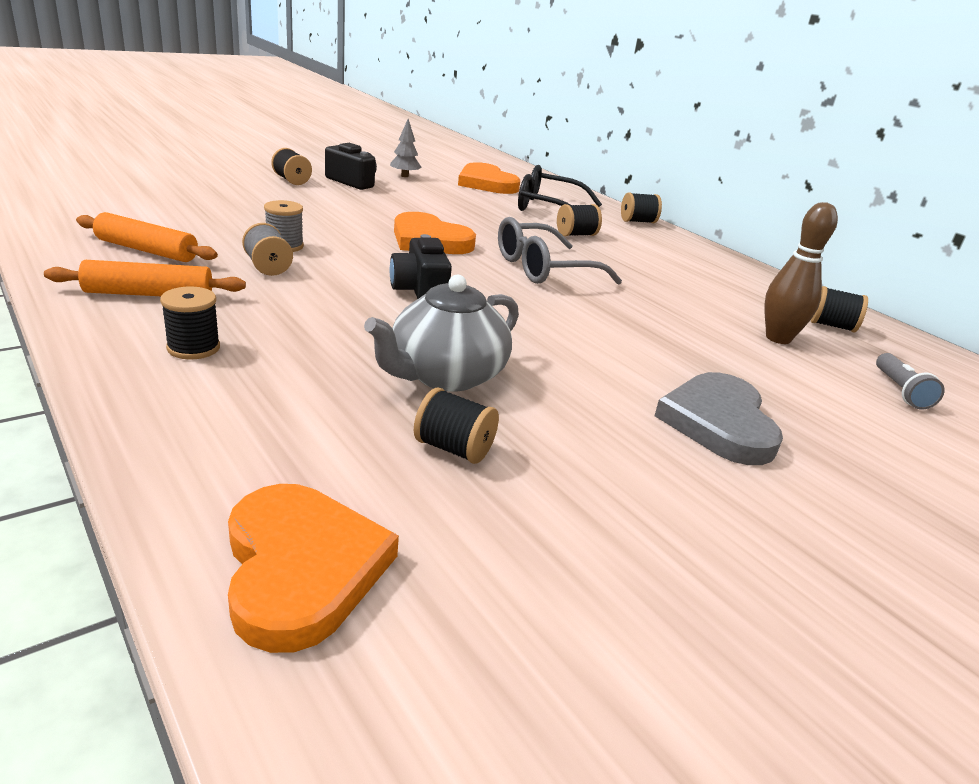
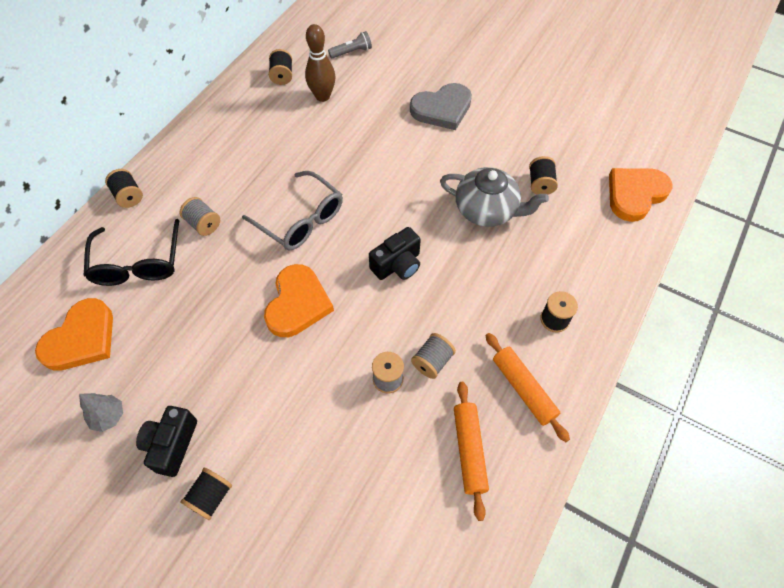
camera: 110 degrees left, 30 degrees up
black spool [557,204,602,236] -> grey spool [179,197,220,236]

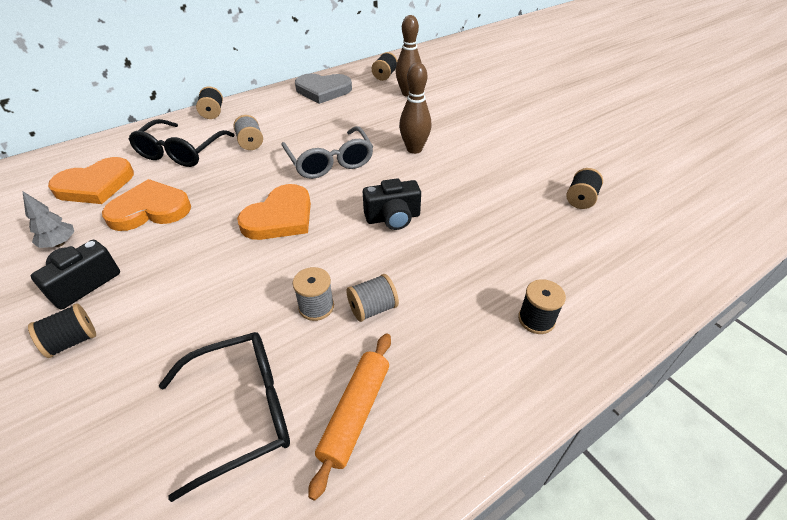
camera: 25 degrees right, 15 degrees down
grey flashlight [328,31,372,58] -> none
grey heart [410,83,472,130] -> grey heart moved to [295,73,352,104]
grey teapot [440,167,549,227] -> none
orange rolling pin [485,333,570,442] -> none
orange heart [609,168,673,222] -> orange heart moved to [102,179,191,231]
none -> black glasses [159,332,290,502]
none -> brown bowling pin [399,63,432,154]

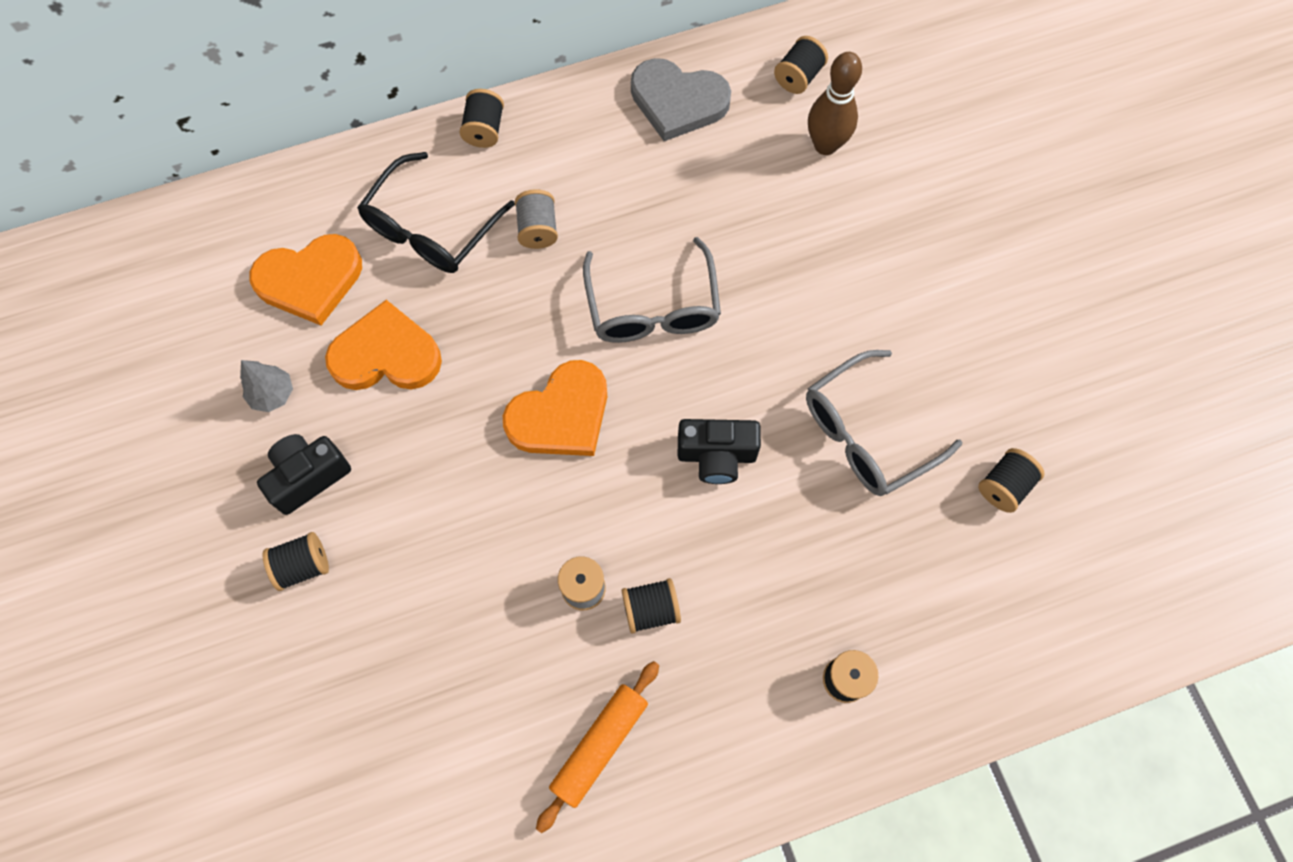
camera: 15 degrees right, 25 degrees up
black glasses [159,332,290,502] -> none
grey spool [346,274,399,322] -> black spool [622,578,681,634]
brown bowling pin [399,63,432,154] -> none
none -> grey glasses [806,350,962,496]

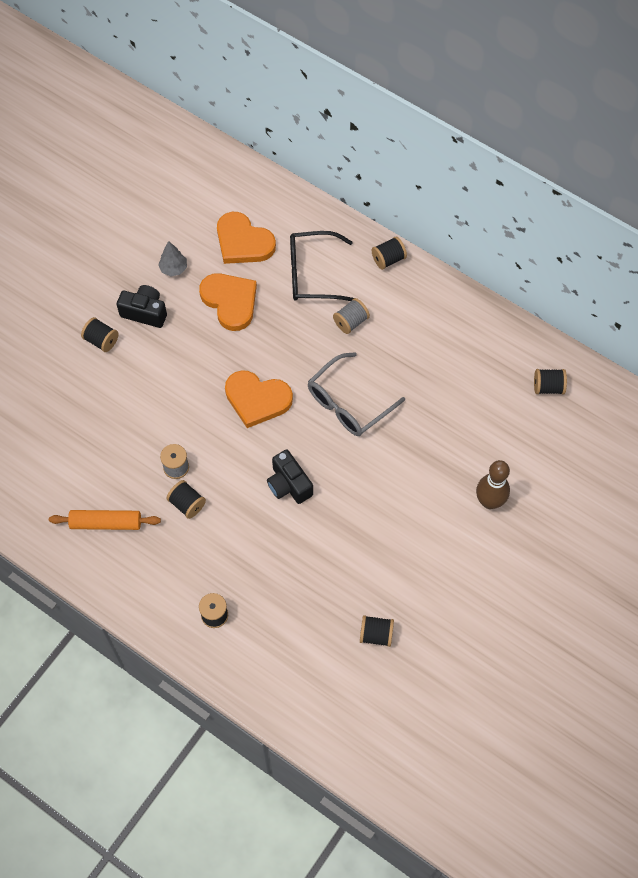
camera: 55 degrees right, 5 degrees down
grey heart [631,58,731,141] -> none
grey glasses [806,350,962,496] -> none
brown bowling pin [808,52,862,155] -> brown bowling pin moved to [476,460,510,509]

